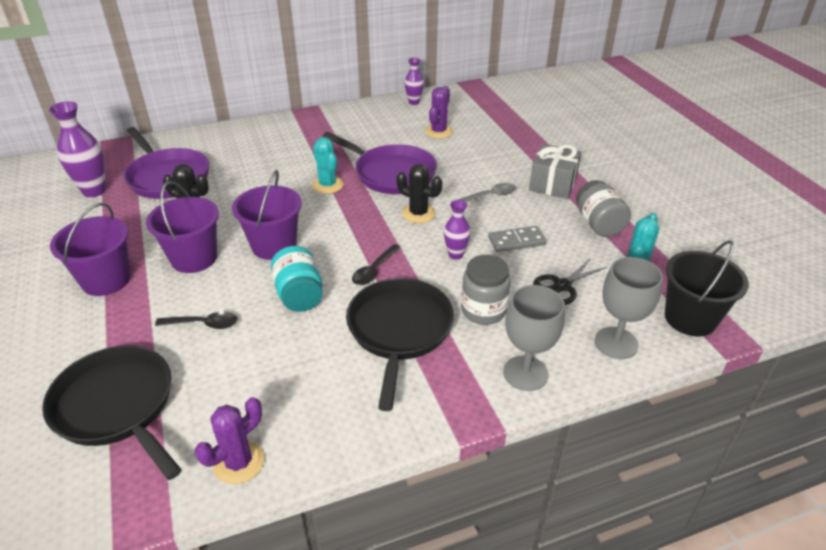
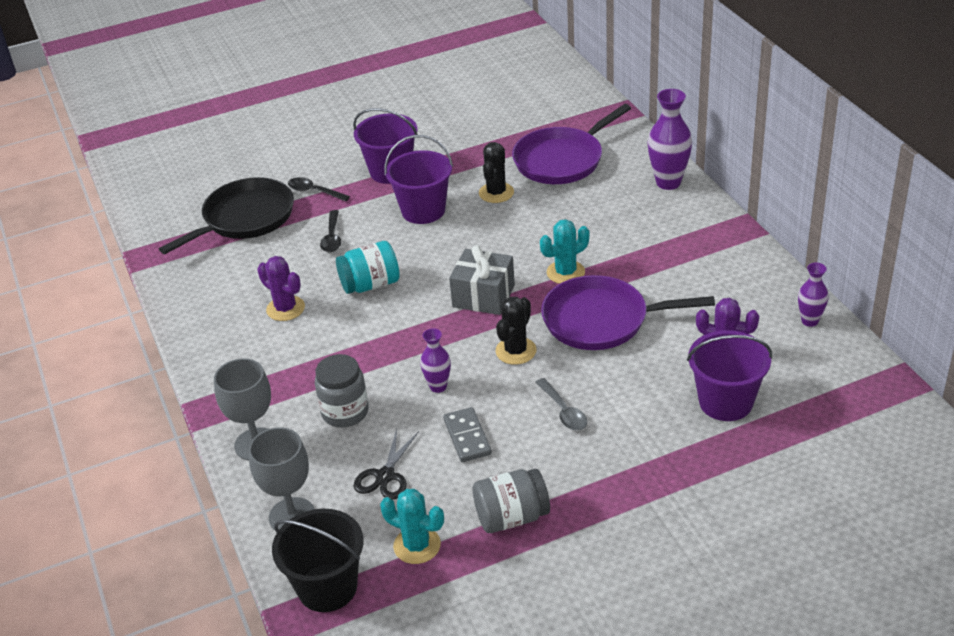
camera: 90 degrees right, 0 degrees up
purple vase [49,101,106,197] -> purple vase moved to [647,89,692,190]
purple cactus [195,397,264,484] -> purple cactus moved to [257,256,305,321]
purple bucket [232,170,302,260] -> purple bucket moved to [687,330,772,421]
purple pan [323,132,437,194] -> purple pan turned 60 degrees clockwise [541,275,715,350]
black pan [346,278,454,411] -> none
black spoon [352,244,401,285] -> black spoon moved to [288,177,350,202]
grey gift [529,144,581,199] -> grey gift moved to [449,245,515,315]
black scissors [533,258,607,305] -> black scissors turned 120 degrees counterclockwise [354,429,419,500]

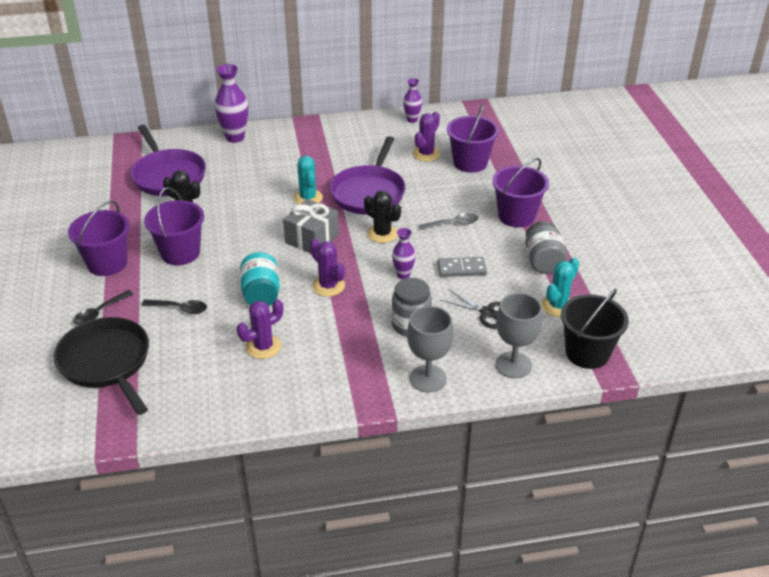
camera: 80 degrees left, 0 degrees up
none -> purple cactus [310,239,345,297]
none -> purple bucket [492,158,549,227]

